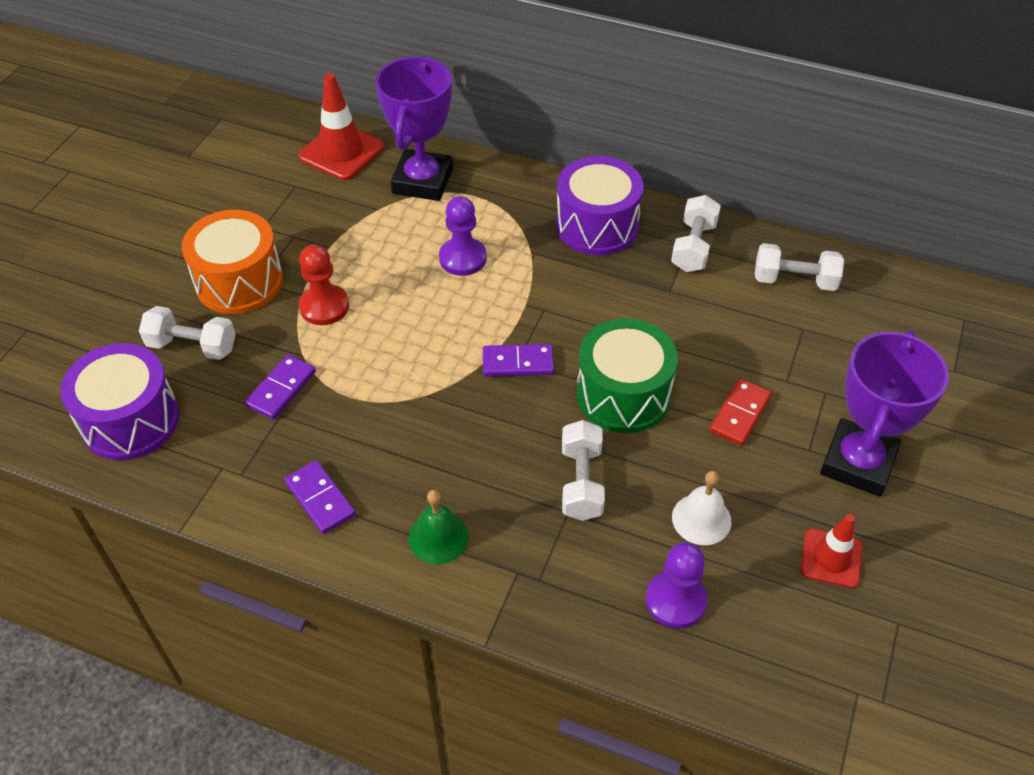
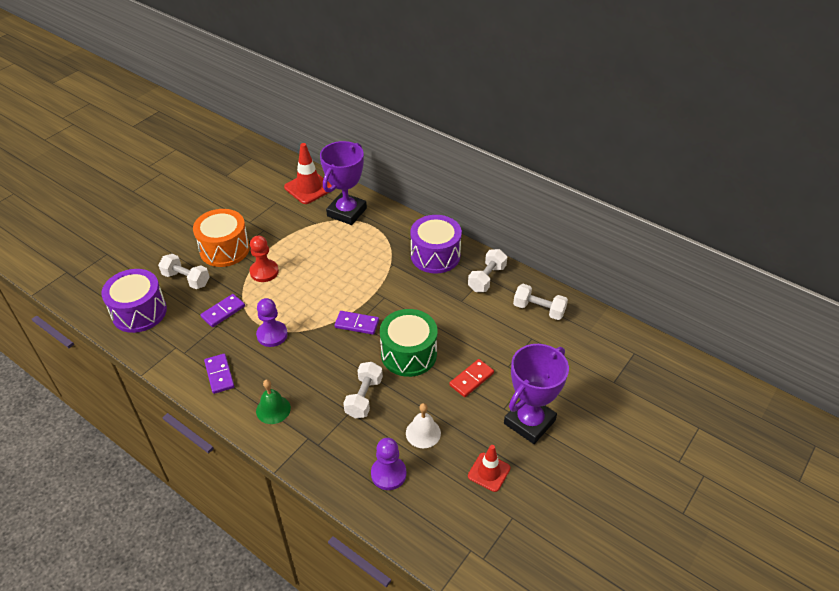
camera: 15 degrees right, 5 degrees down
purple pawn [439,196,487,276] -> purple pawn moved to [256,298,288,347]

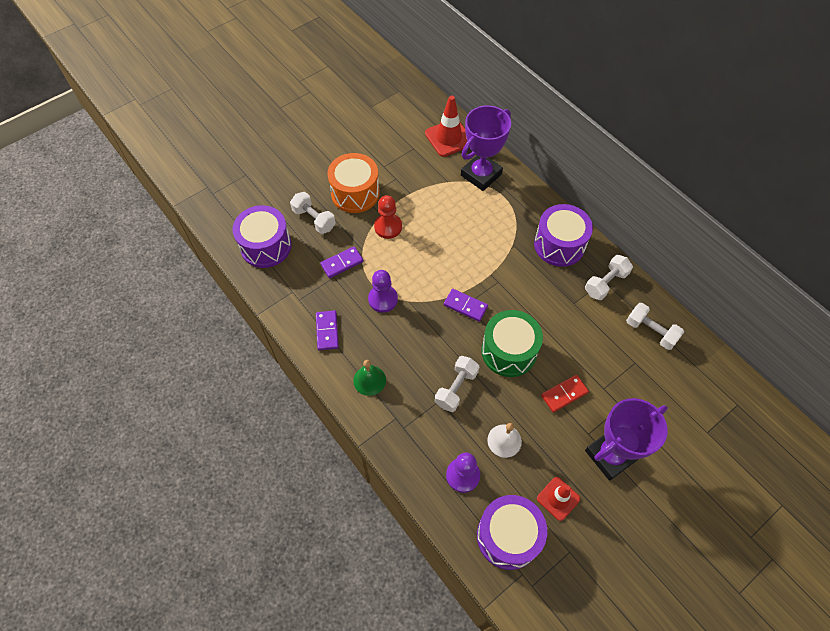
camera: 15 degrees right, 15 degrees up
none -> purple drum [477,495,547,570]

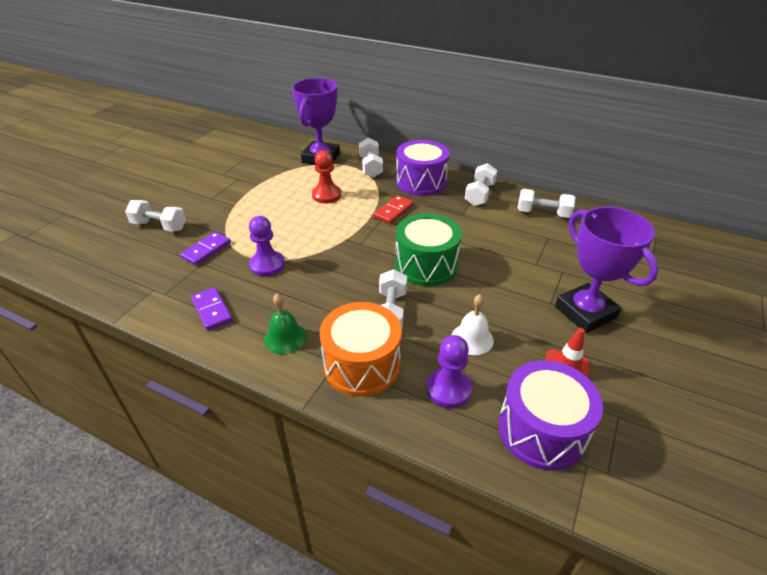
camera: 25 degrees left, 20 degrees down
purple drum [232,205,291,268] -> none
orange drum [327,153,380,213] -> orange drum moved to [320,302,402,397]
red pawn [374,195,402,239] -> red pawn moved to [312,150,341,203]
red traffic cone [425,95,467,157] -> none
purple domino [444,289,488,322] -> none
red domino [541,375,589,412] -> red domino moved to [374,195,414,224]
purple trophy [585,398,668,481] -> purple trophy turned 60 degrees counterclockwise [555,207,658,333]
none -> white dumbbell [359,138,383,178]

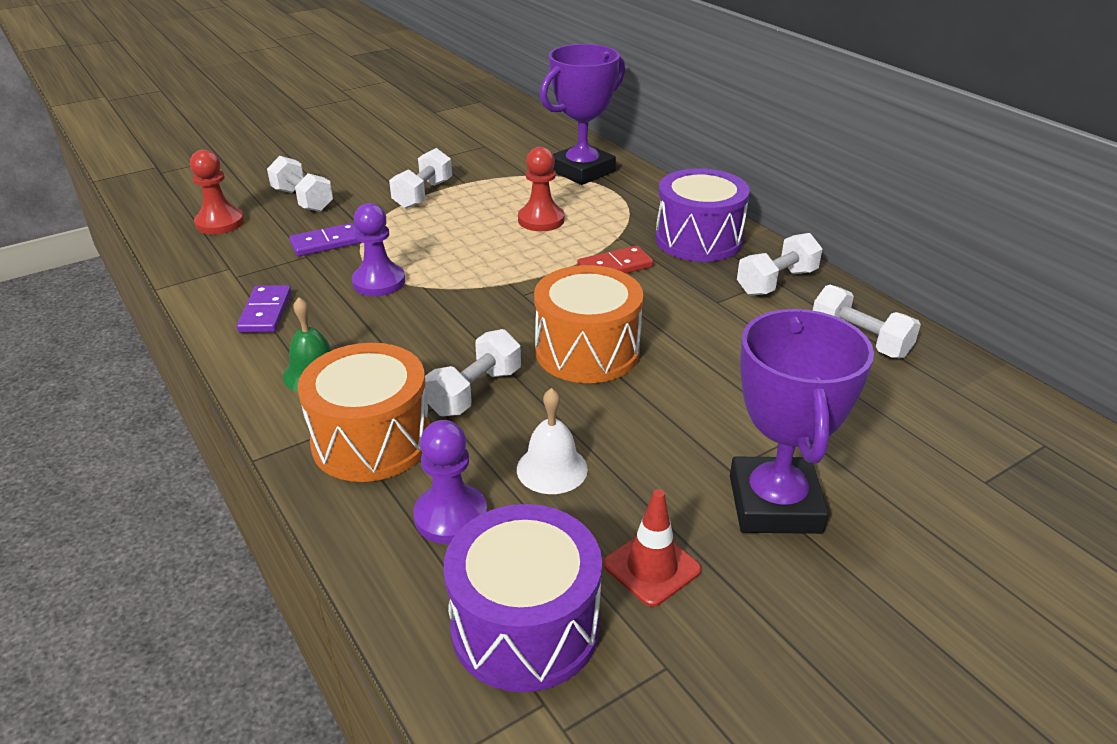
camera: 30 degrees right, 5 degrees down
white dumbbell [359,138,383,178] -> white dumbbell moved to [389,148,452,209]
green drum [395,213,462,286] -> orange drum [534,265,643,383]
none -> red pawn [190,149,244,234]

